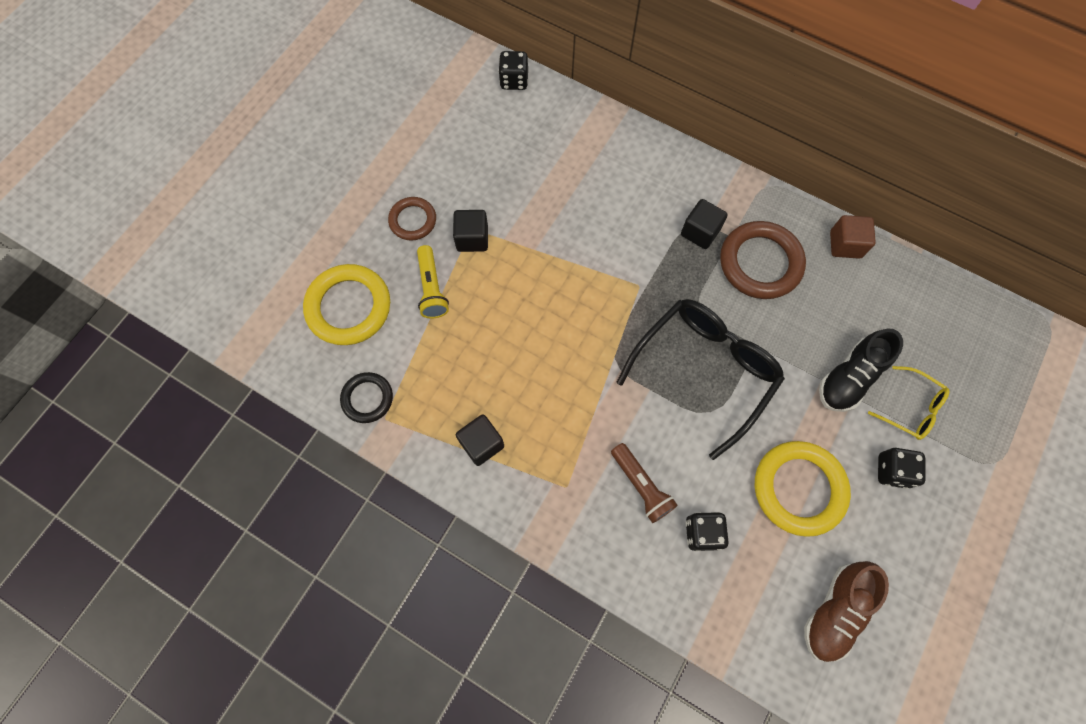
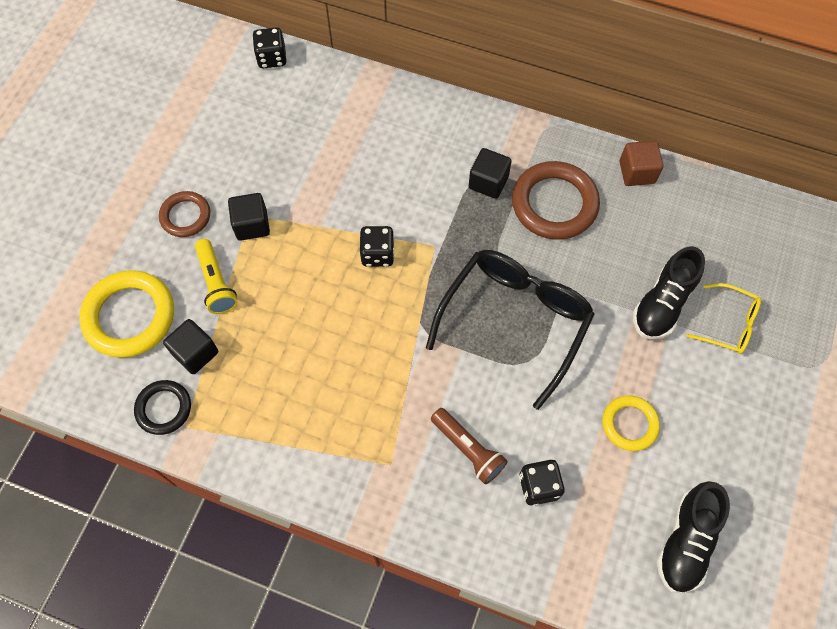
camera: 10 degrees left, 5 degrees down
black cube [456,415,504,466] -> black cube moved to [163,319,218,374]
yellow ring [755,441,851,537] -> yellow ring [602,395,660,451], size x0.58
brown shoe [804,561,889,662] -> black shoe [657,481,730,593]
black dice [878,447,926,489] -> black dice moved to [360,226,395,267]

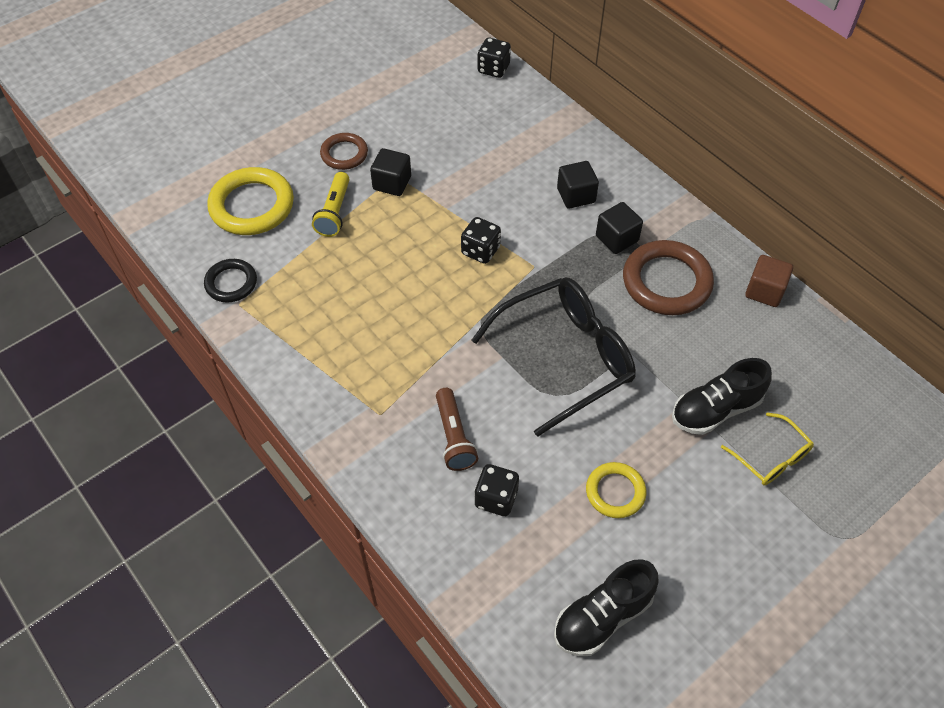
camera: 30 degrees right, 10 degrees down
black cube [163,319,218,374] -> black cube moved to [557,161,599,209]

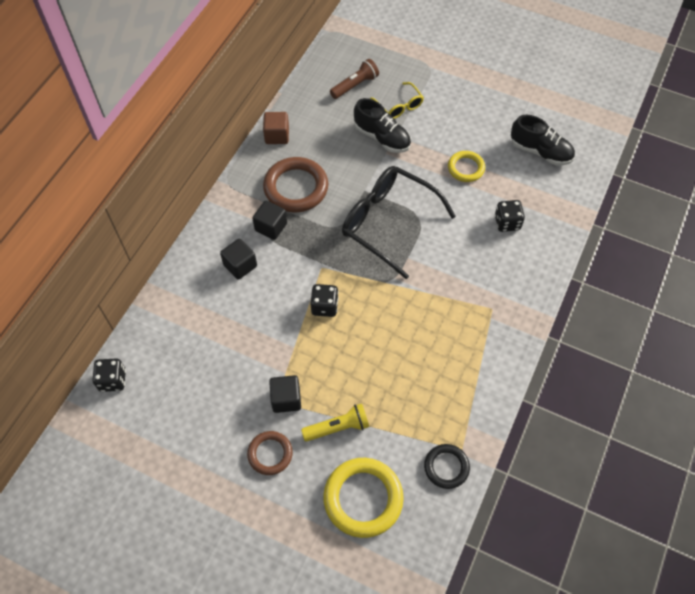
camera: 115 degrees left, 5 degrees up
brown flashlight [436,388,478,471] -> brown flashlight moved to [330,59,379,99]
yellow glasses [721,412,814,485] -> yellow glasses turned 120 degrees clockwise [370,82,424,119]

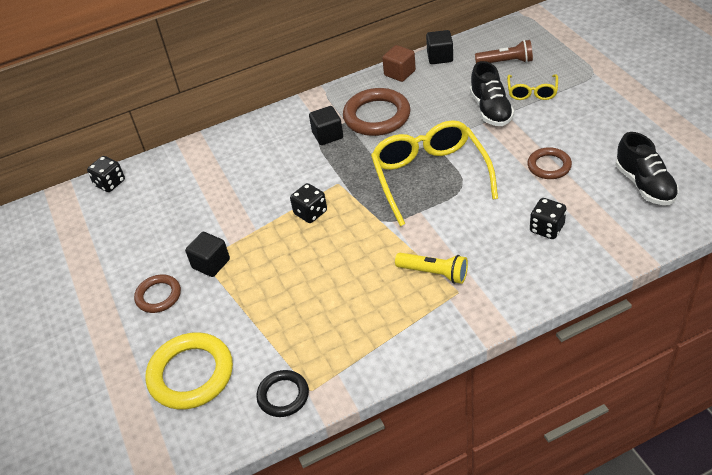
camera: 45 degrees right, 15 degrees down
black cube [220,239,257,280] -> black cube moved to [426,30,453,64]
yellow flashlight [301,404,369,442] -> yellow flashlight moved to [395,253,468,284]
black glasses [342,166,456,279] -> yellow glasses [371,120,498,226]
yellow ring [448,151,485,182] -> brown ring [527,147,572,179]

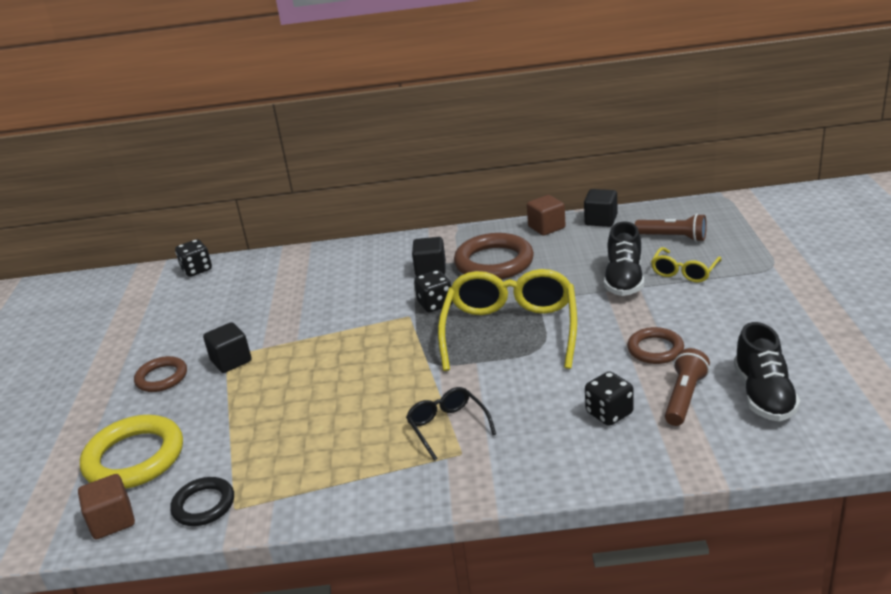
camera: 20 degrees right, 15 degrees down
black dice [290,183,327,223] -> black dice moved to [414,270,453,312]
yellow flashlight [395,253,468,284] -> black glasses [406,387,496,461]
none -> brown cube [78,474,135,539]
none -> brown flashlight [665,348,710,426]

